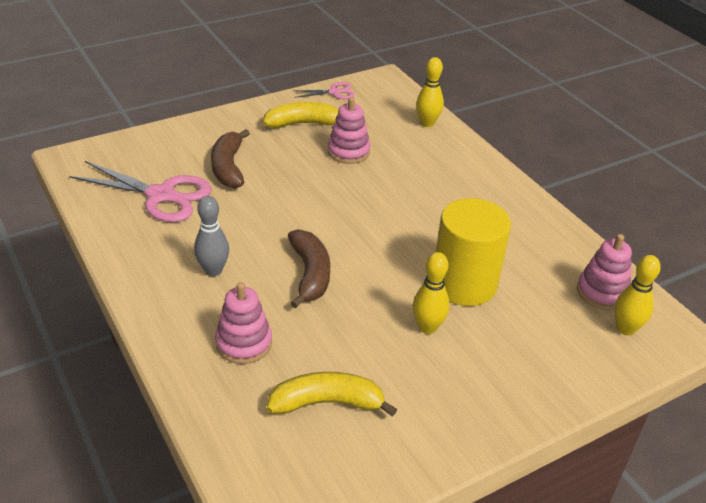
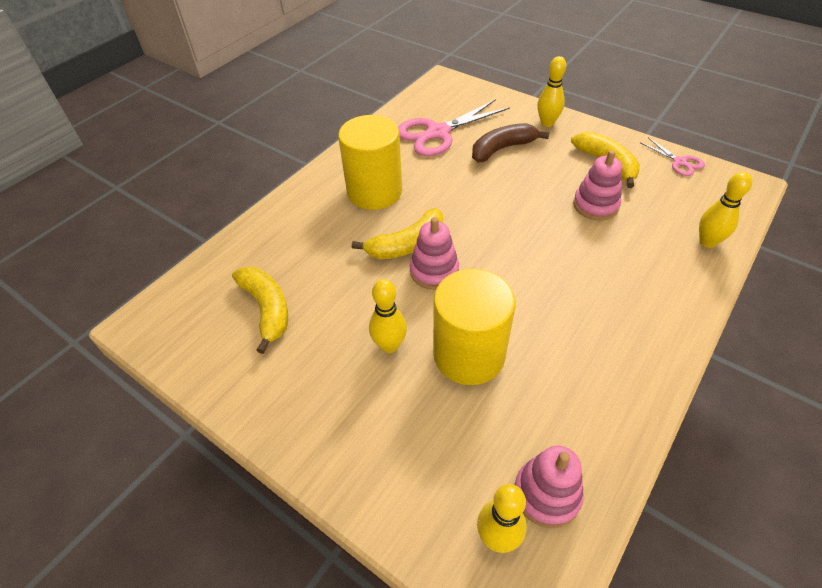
camera: 70 degrees right, 10 degrees up
pink scissors [69,161,212,222] -> pink scissors turned 60 degrees clockwise [398,99,510,156]
grey bowling pin [194,196,229,276] -> yellow cylinder [338,115,402,210]
pink stacking toy [215,282,272,364] -> pink stacking toy moved to [410,217,459,290]
brown banana [288,229,330,309] -> yellow banana [352,208,443,259]
none -> yellow bowling pin [537,56,566,127]

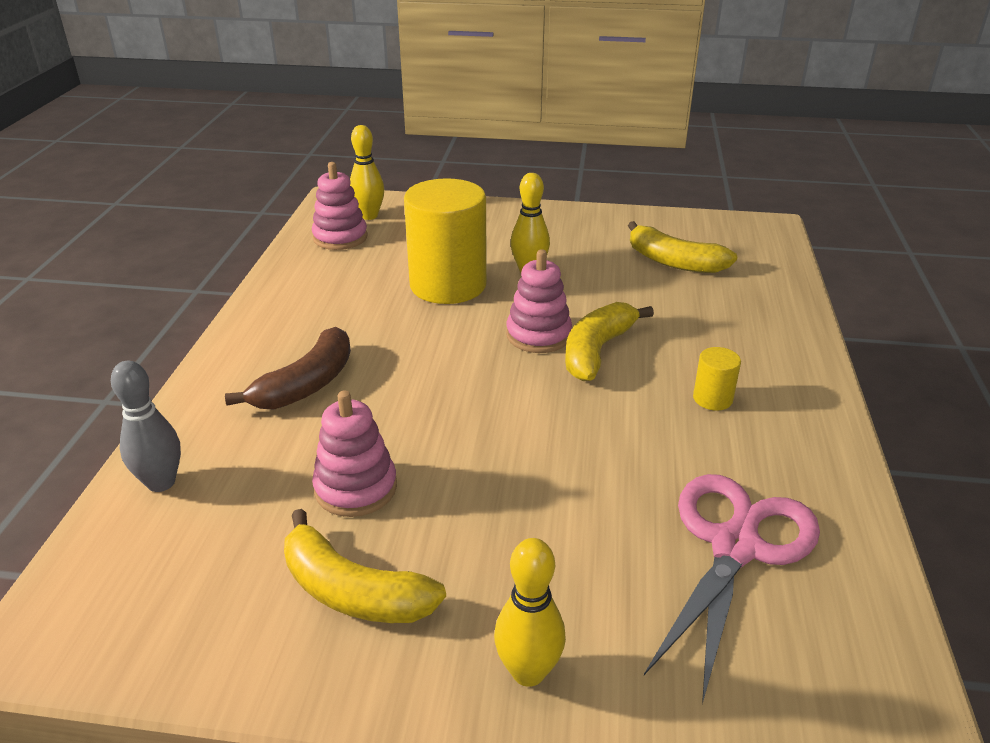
camera: 150 degrees right, 15 degrees down
yellow cylinder [338,115,402,210] -> yellow cylinder [693,347,741,411], size x0.42
brown banana [472,123,550,162] -> brown banana moved to [225,327,351,410]
pink scissors [641,138,705,176] -> none
yellow bowling pin [699,172,752,248] -> grey bowling pin [111,361,181,492]

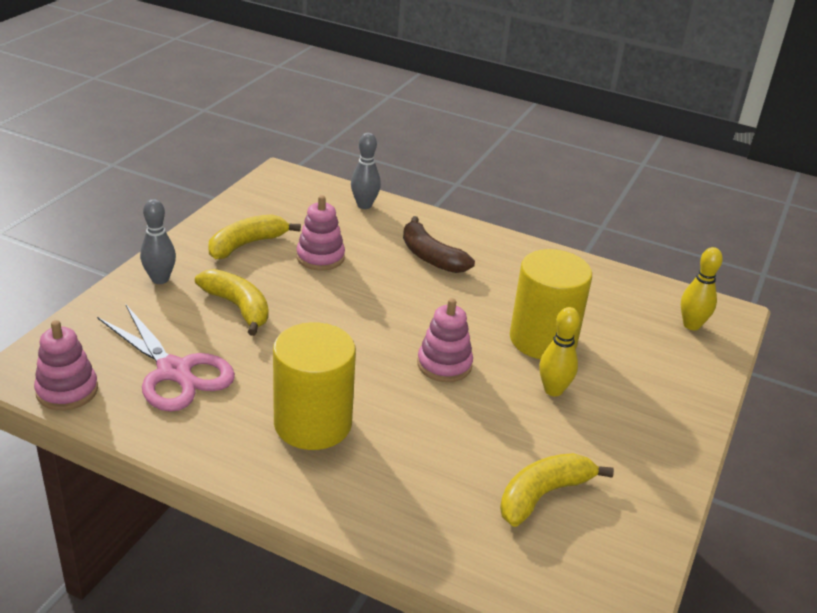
camera: 105 degrees right, 0 degrees up
pink stacking toy [312,162,367,250] -> pink stacking toy moved to [34,320,98,410]
yellow bowling pin [494,538,566,687] -> grey bowling pin [140,199,176,284]
yellow banana [565,302,654,381] -> yellow banana moved to [195,269,269,336]
yellow cylinder [693,347,741,411] -> yellow cylinder [273,322,356,450], size x2.37

